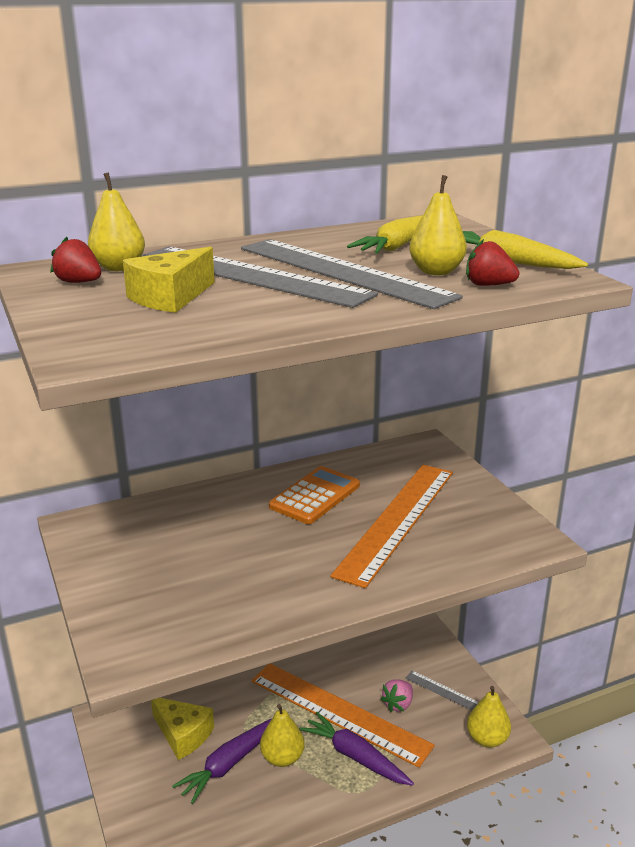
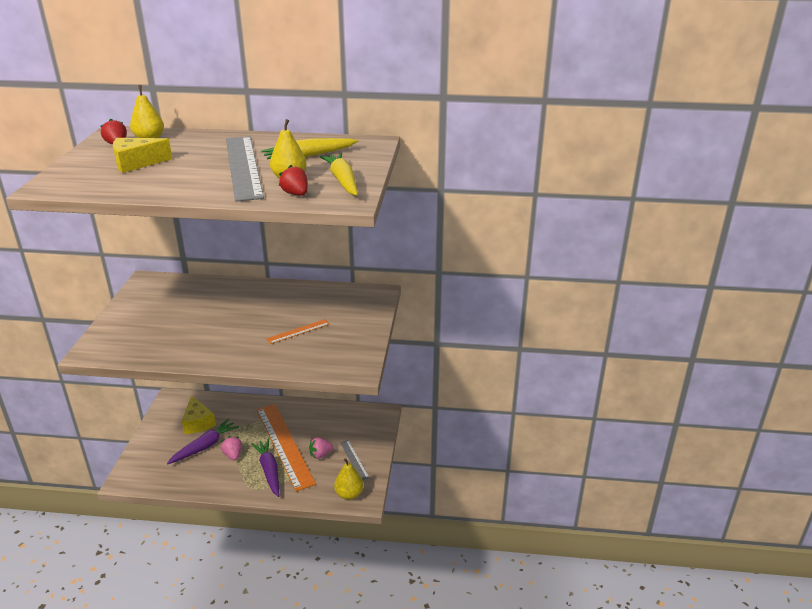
camera: 30 degrees right, 5 degrees up
grey ruler [141,246,378,308] -> none
purple carrot [172,719,272,804] -> purple carrot turned 150 degrees clockwise [167,419,239,464]
yellow pear [260,704,305,767] -> pink strawberry [221,436,242,460]
orange calculator [269,466,360,524] -> none
orange ruler [330,464,453,588] -> orange ruler [266,319,330,344], size x0.44

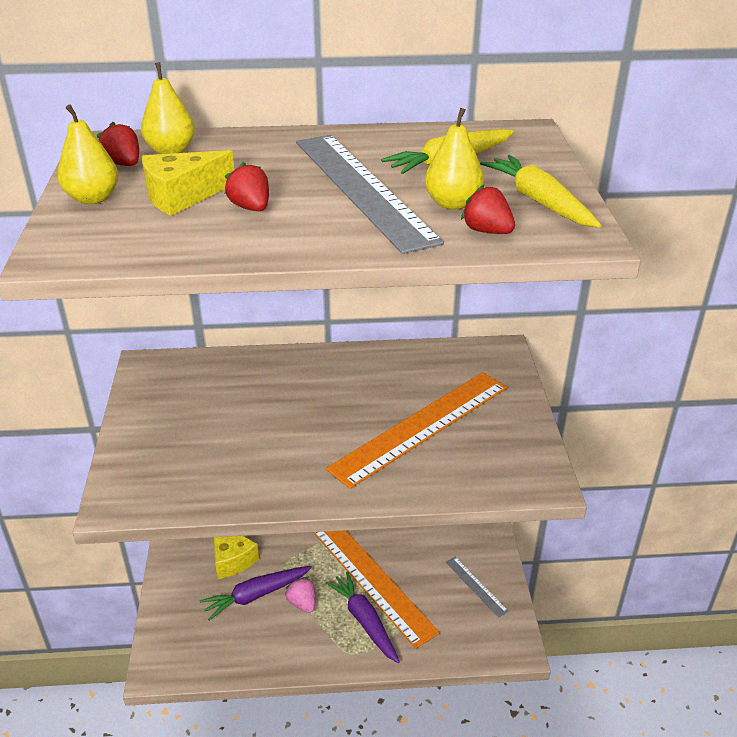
camera: 10 degrees left, 5 degrees up
purple carrot [167,419,239,464] -> purple carrot turned 150 degrees counterclockwise [200,566,312,621]
orange ruler [266,319,330,344] -> orange ruler [326,372,507,489], size x2.26
pink strawberry [309,437,334,459] -> none
yellow pear [334,458,364,500] -> yellow pear moved to [57,104,118,204]
none -> red strawberry [225,162,269,211]

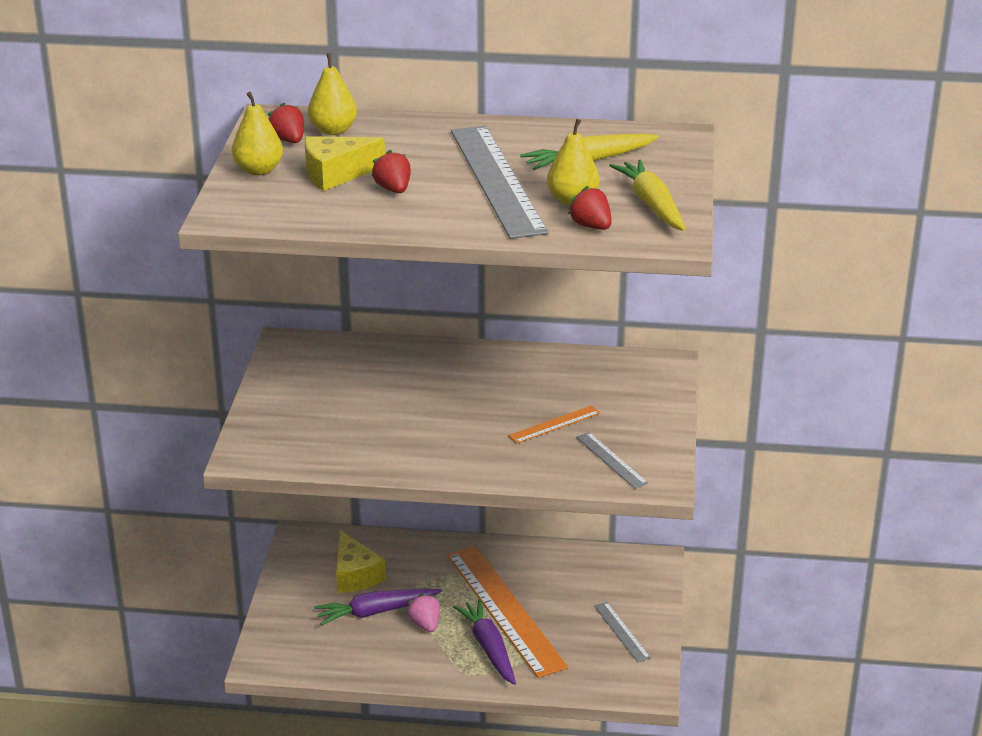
camera: 10 degrees right, 5 degrees down
orange ruler [326,372,507,489] -> orange ruler [508,405,600,444], size x0.44
none -> grey ruler [576,432,648,489]

